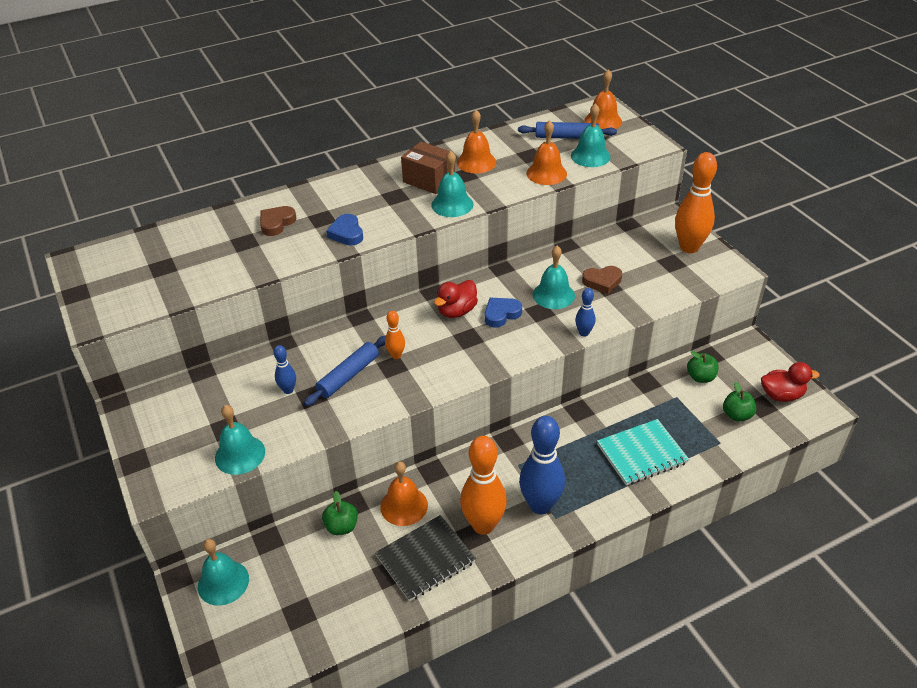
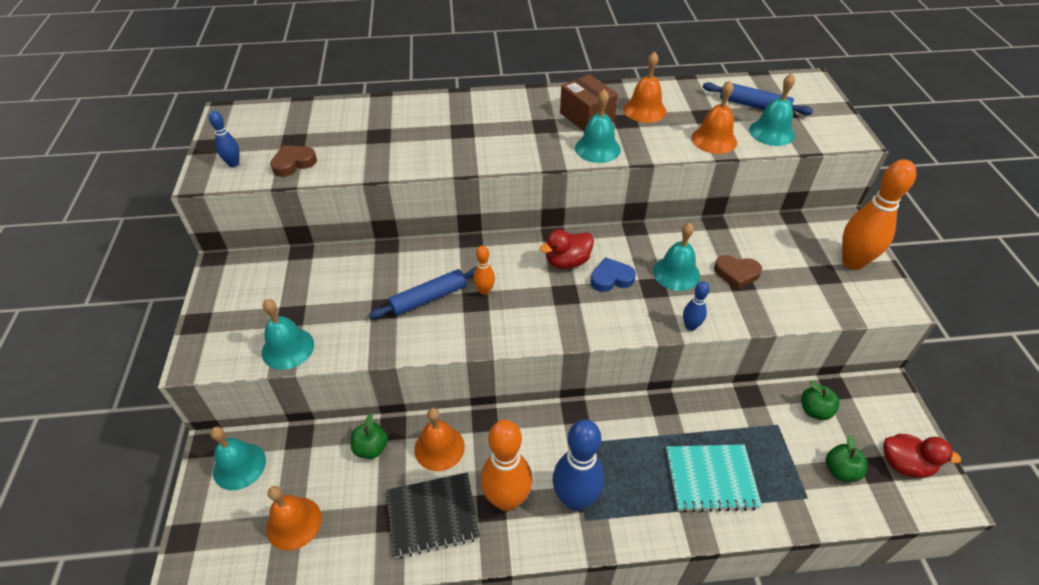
camera: 20 degrees right, 5 degrees up
brown heart [260,206,296,236] -> brown heart moved to [270,145,317,177]
blue bowling pin [274,345,296,394] -> blue bowling pin moved to [209,111,240,167]
blue heart [326,214,363,246] -> none
orange bell [584,69,622,129] -> orange bell moved to [266,486,322,551]

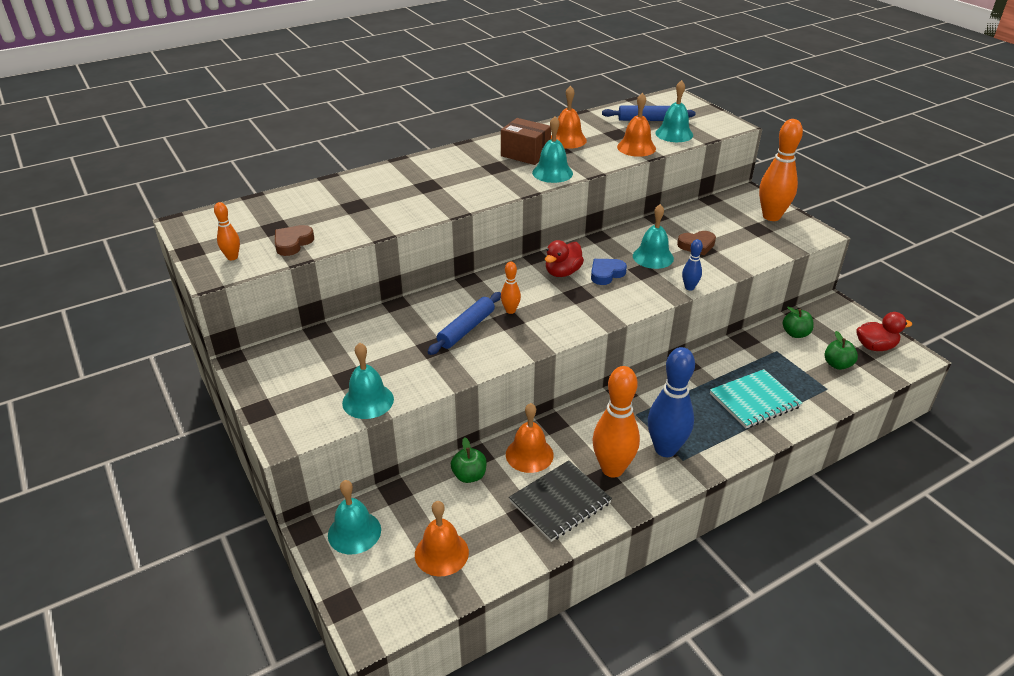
camera: 25 degrees left, 10 degrees down
blue bowling pin [209,111,240,167] -> orange bowling pin [214,202,240,260]

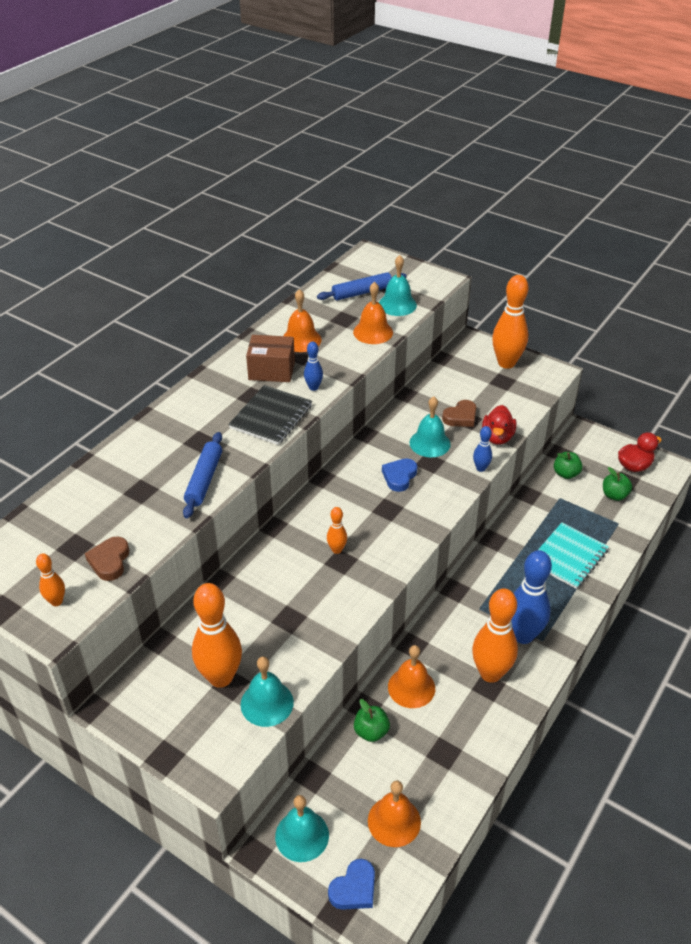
camera: 25 degrees left, 5 degrees up
blue rolling pin [428,292,501,355] -> blue rolling pin moved to [183,432,222,518]
black notebook [509,460,612,542] -> black notebook moved to [228,385,312,445]
turquoise bell [532,116,573,183] -> blue bowling pin [304,342,323,391]
red duck [545,240,584,277] -> red duck moved to [482,405,516,445]
none -> orange bowling pin [192,583,242,688]
none -> blue heart [328,859,375,910]

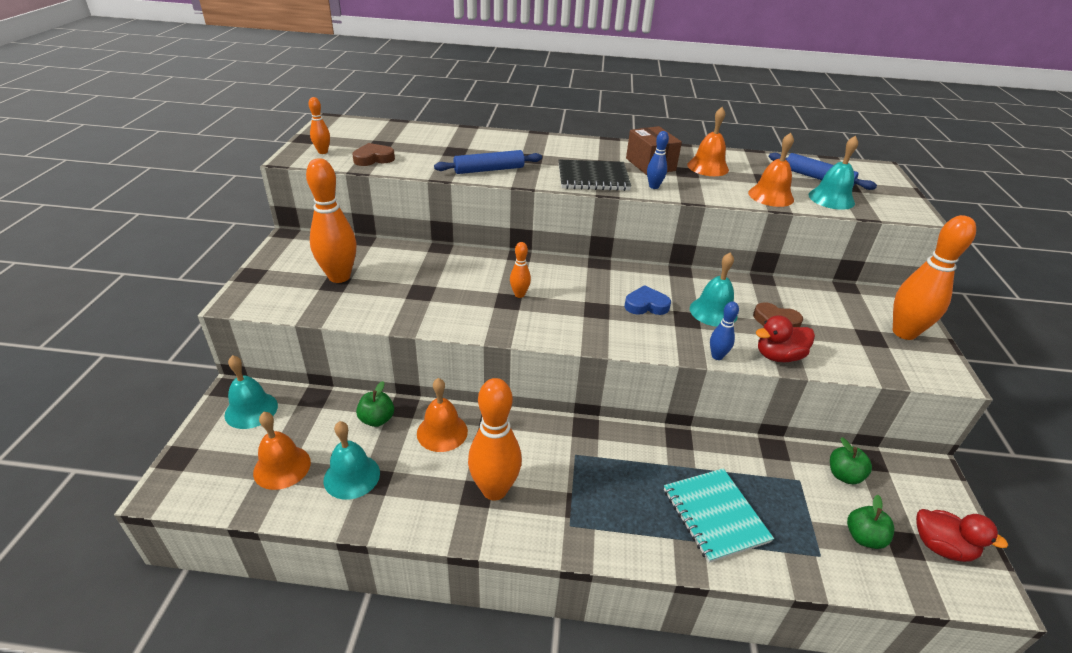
camera: 60 degrees right, 5 degrees down
turquoise bell [241,656,294,727] -> turquoise bell moved to [324,421,380,500]
blue heart [328,859,375,910] -> none
blue bowling pin [511,550,552,644] -> none
turquoise notebook [538,523,609,589] -> turquoise notebook turned 60 degrees clockwise [664,468,774,563]

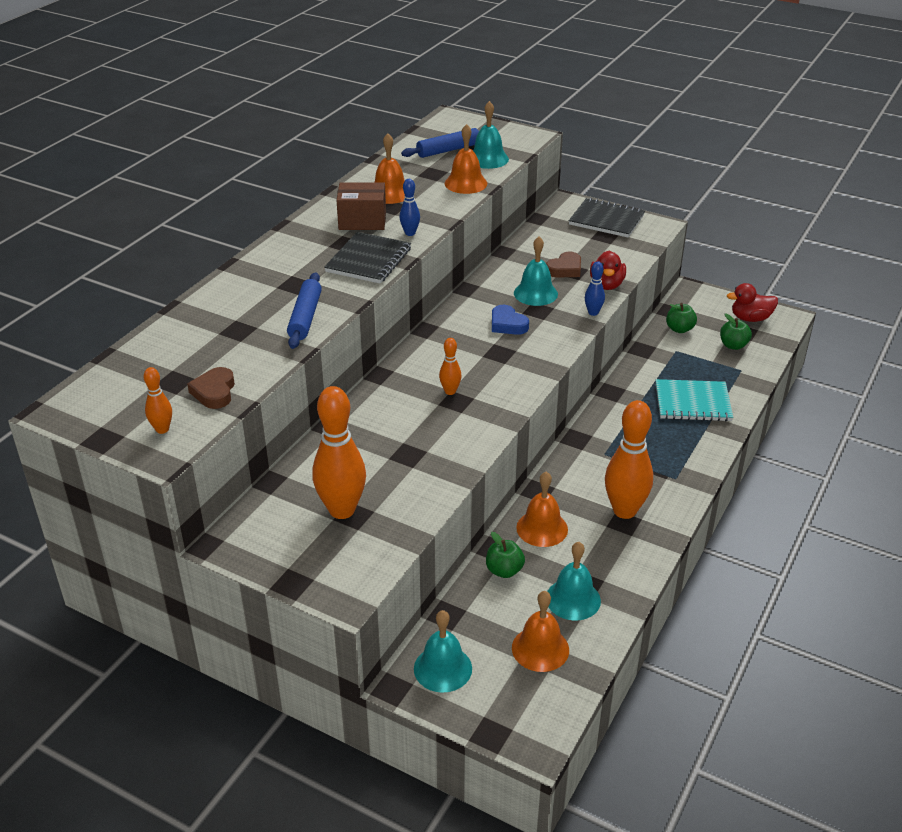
camera: 65 degrees left, 0 degrees up
blue heart [624,285,671,315] -> blue heart turned 60 degrees counterclockwise [492,305,529,335]
orange bowling pin [893,215,976,340] -> black notebook [569,198,645,237]
red duck [916,509,1008,562] -> red duck turned 150 degrees counterclockwise [727,283,778,322]

